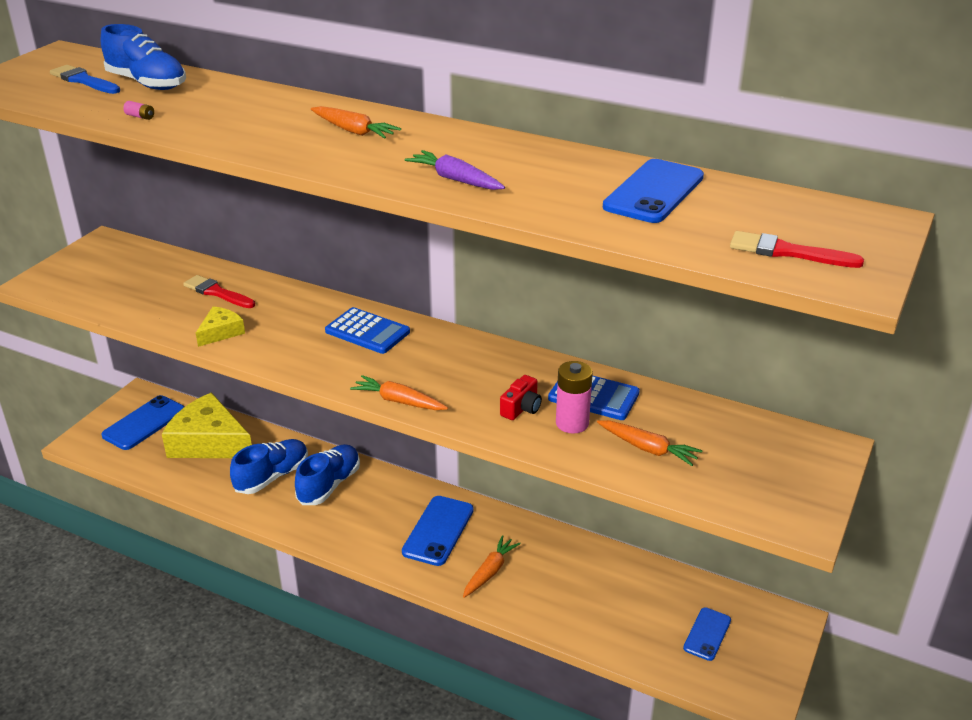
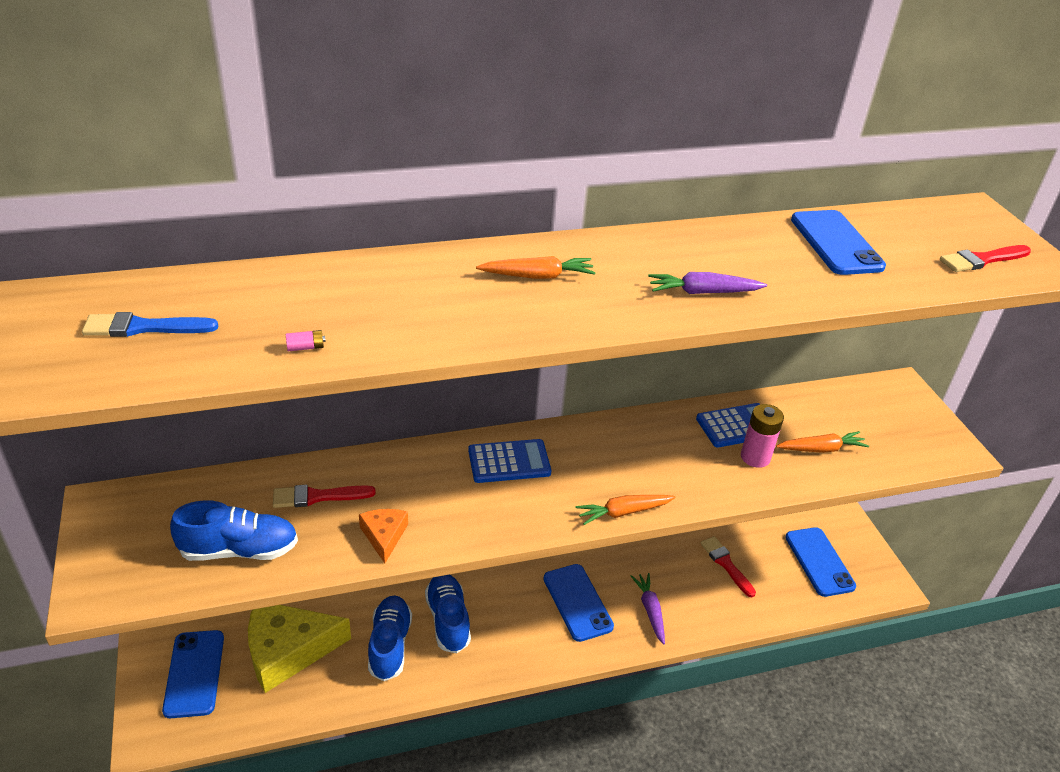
camera: 45 degrees left, 5 degrees up
blue shoe [101,24,186,90] -> blue shoe moved to [170,500,298,561]
yellow cheese [196,306,245,347] -> orange cheese [359,509,408,564]
orange carrot [463,535,521,598] -> purple carrot [631,573,665,645]
red camera [500,375,542,420] -> none
blue phone [683,607,731,661] -> blue phone [785,527,856,597], size x1.61
none -> red brush [701,536,756,597]

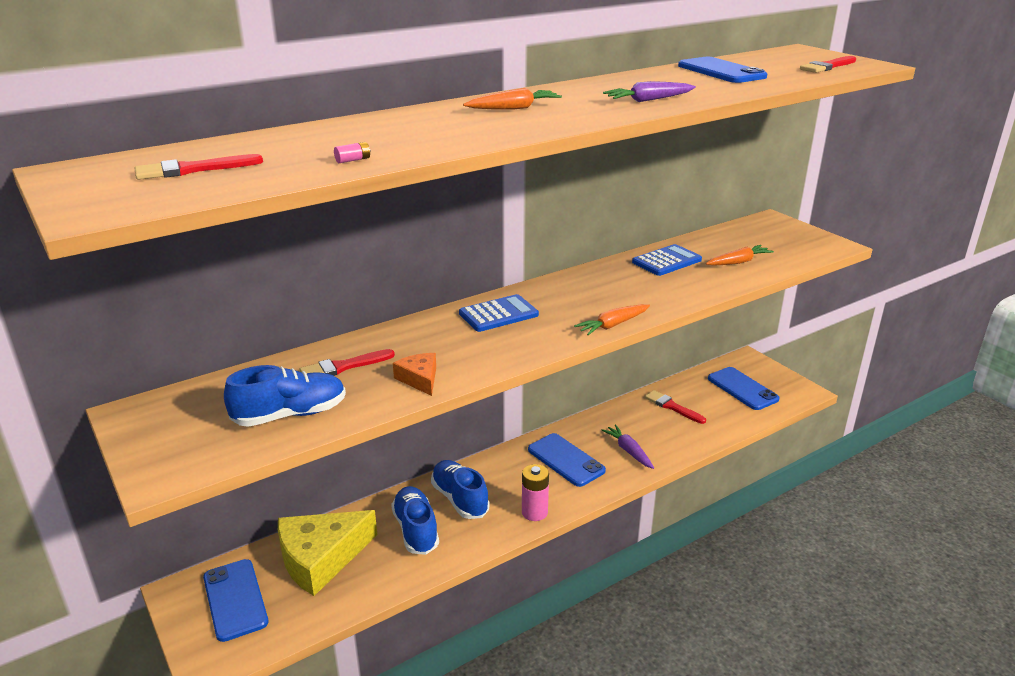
camera: 15 degrees left, 10 degrees down
blue brush [82,312,218,337] -> red brush [135,154,263,180]
pink battery [741,404,784,468] -> pink battery moved to [522,464,549,521]

